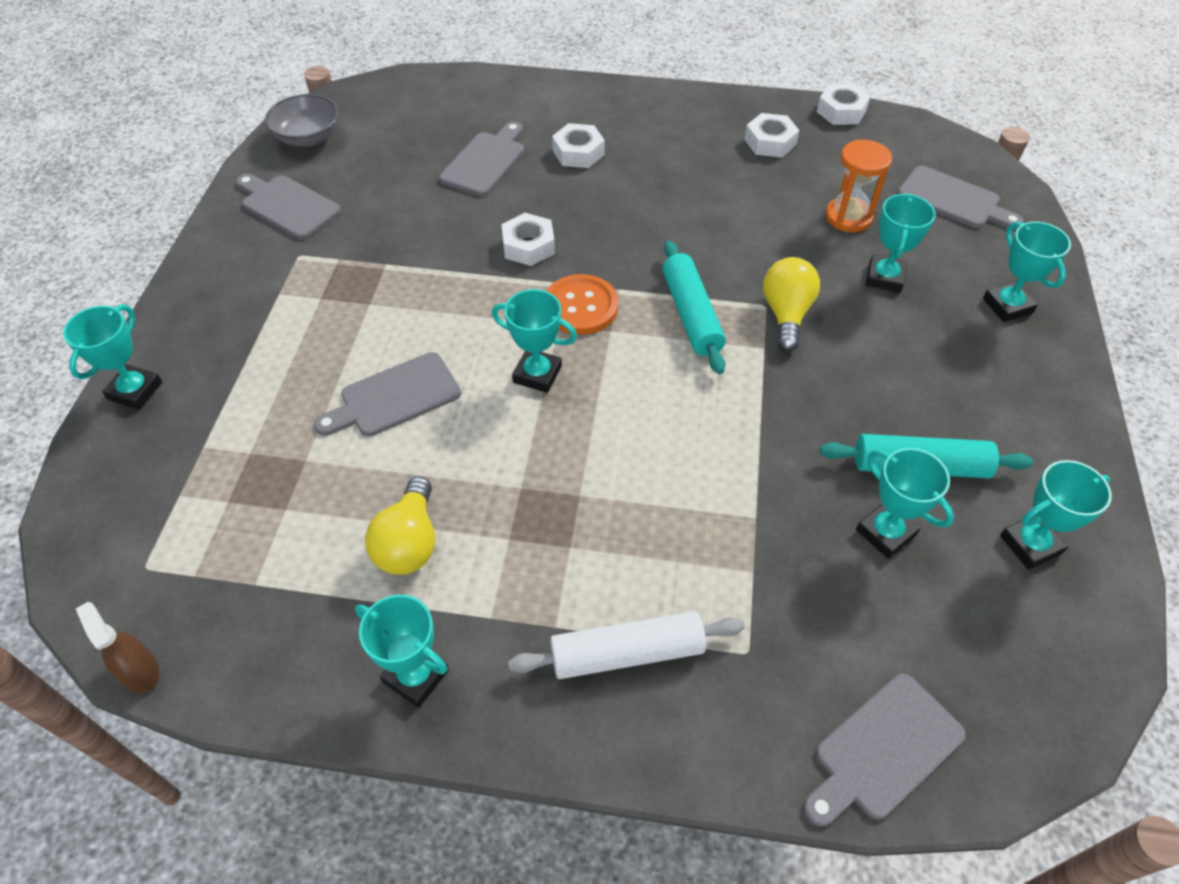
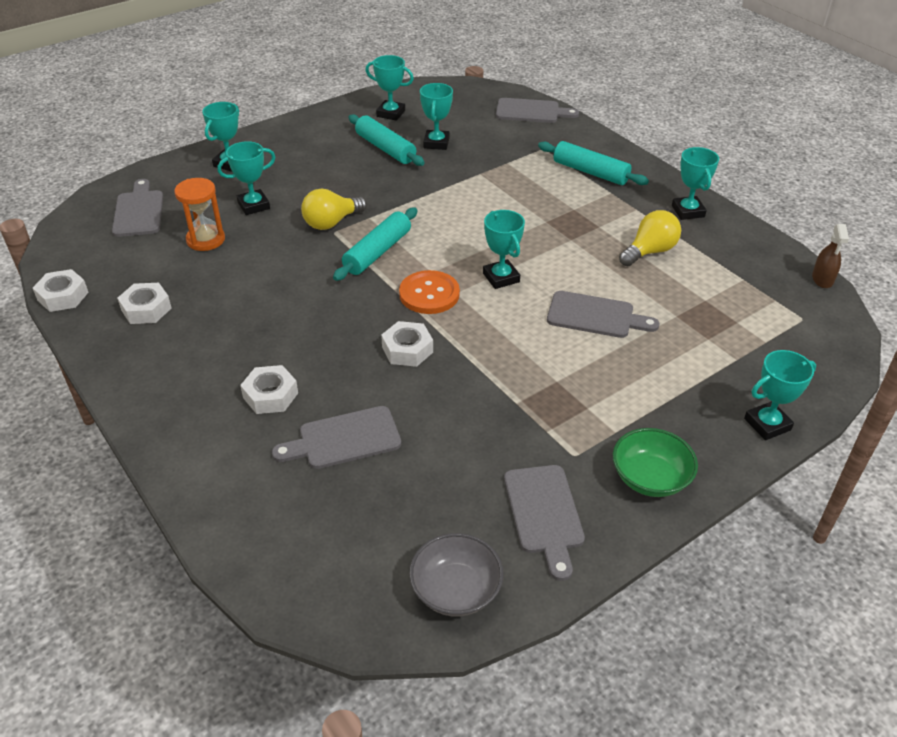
camera: 135 degrees left, 10 degrees down
white rolling pin [508,611,745,679] -> turquoise rolling pin [538,141,649,185]
none -> green bowl [613,428,698,497]

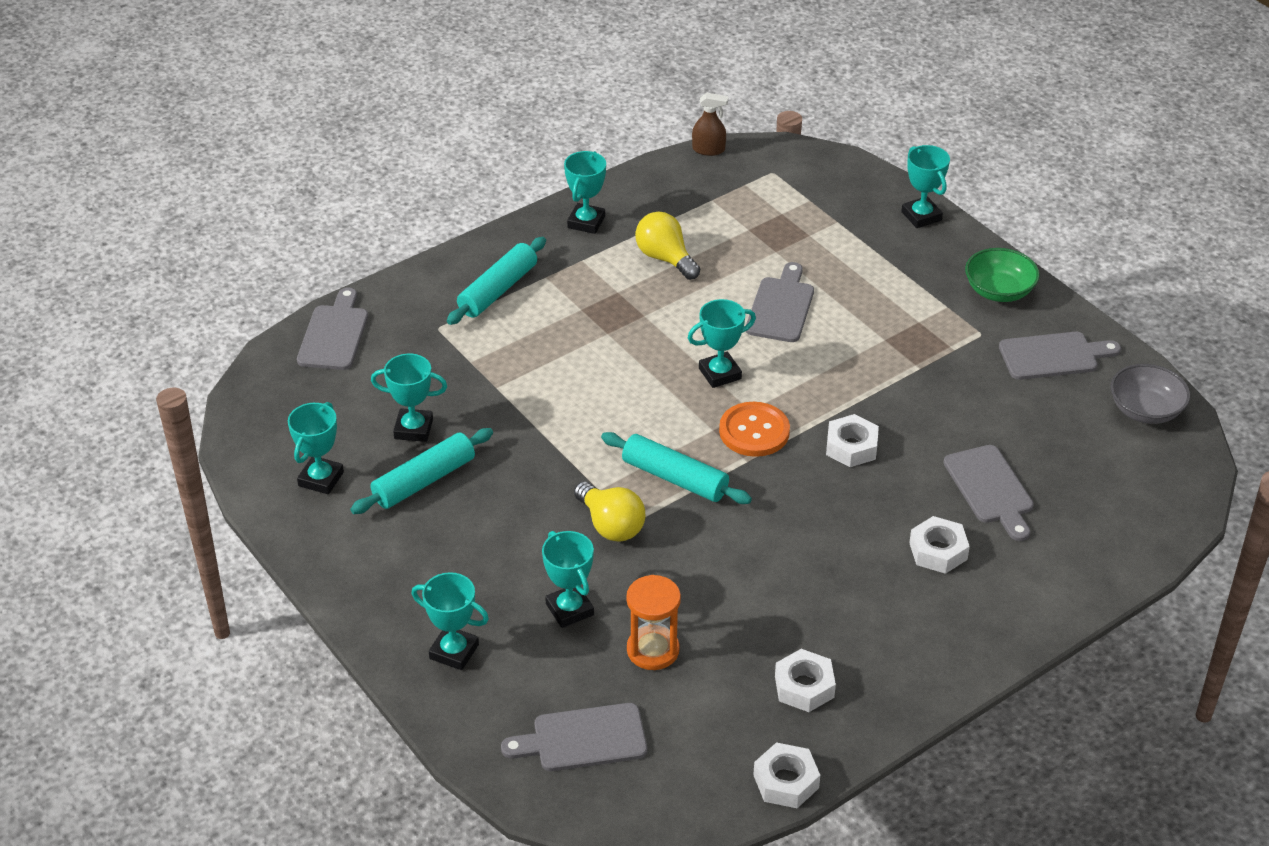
camera: 90 degrees left, 0 degrees up
turquoise trophy [672,147,719,220] -> turquoise trophy turned 60 degrees counterclockwise [564,151,606,234]

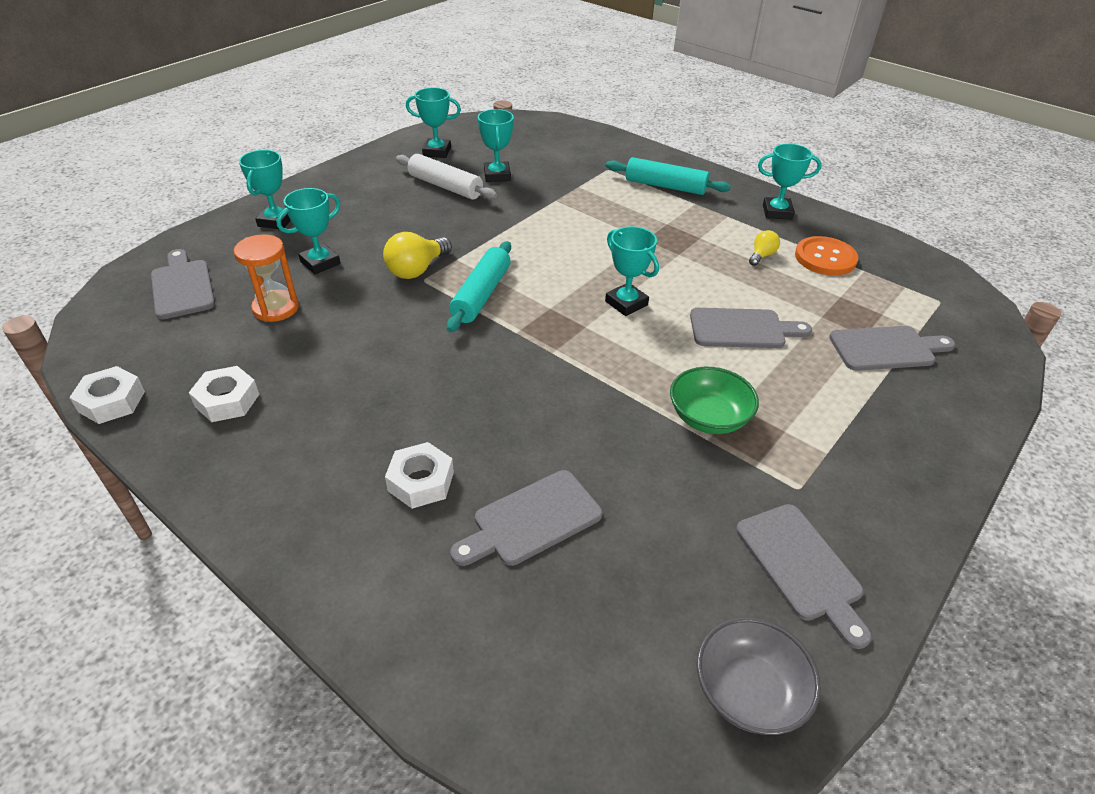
camera: 75 degrees right, 0 degrees up
grey cutting board [297,287,368,370] -> grey cutting board moved to [829,326,955,371]
turquoise rolling pin [350,428,493,514] -> white rolling pin [396,154,497,200]
yellow light bulb [635,212,700,280] -> yellow light bulb [749,230,780,266], size x0.57
brown spray bottle [692,93,728,156] -> none
orange button [719,402,790,457] -> orange button moved to [795,236,858,276]
white nut [826,414,879,467] -> none
turquoise trophy [901,145,950,228] -> none
green bowl [965,248,1040,302] -> green bowl moved to [670,367,759,434]

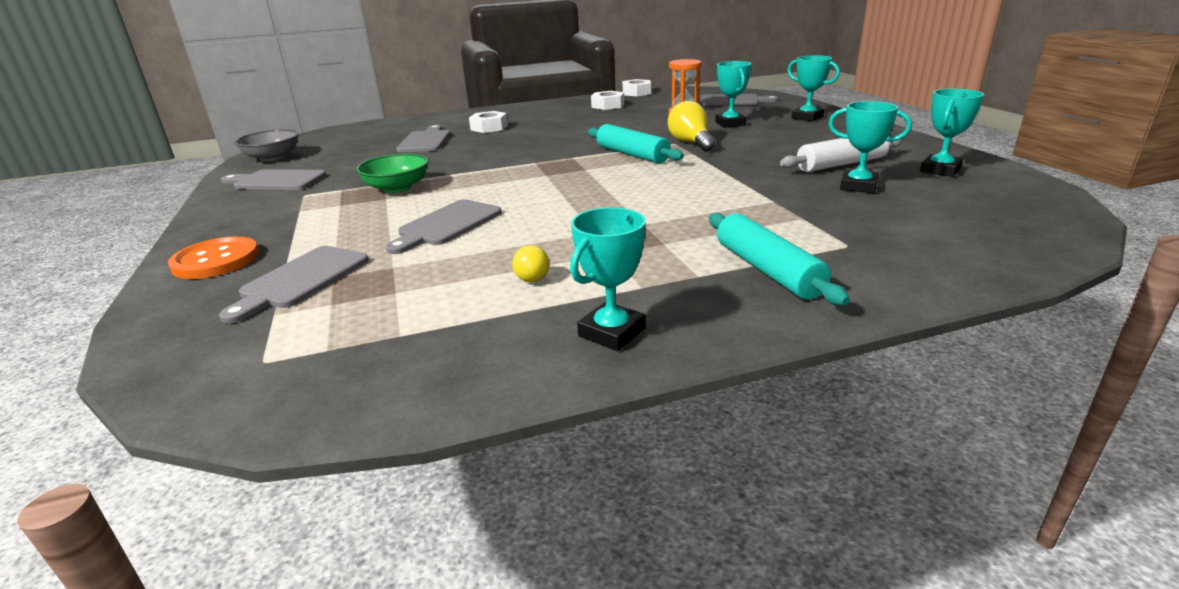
camera: 125 degrees right, 15 degrees down
turquoise trophy [605,226,659,316] -> none
turquoise rolling pin [606,157,731,195] -> turquoise rolling pin turned 75 degrees counterclockwise [709,213,850,305]
orange button [795,236,858,276] -> orange button moved to [168,236,259,279]

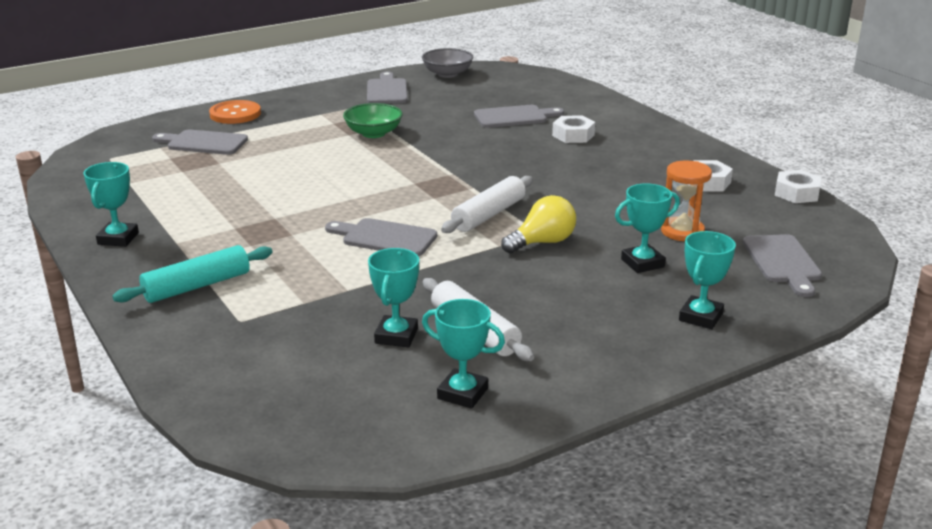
camera: 75 degrees right, 0 degrees up
grey cutting board [386,199,502,254] -> grey cutting board moved to [325,218,437,256]
yellow light bulb [512,245,549,282] -> none
turquoise trophy [570,207,646,351] -> turquoise trophy turned 75 degrees clockwise [83,162,139,247]
turquoise rolling pin [588,124,684,163] -> white rolling pin [441,176,533,233]

